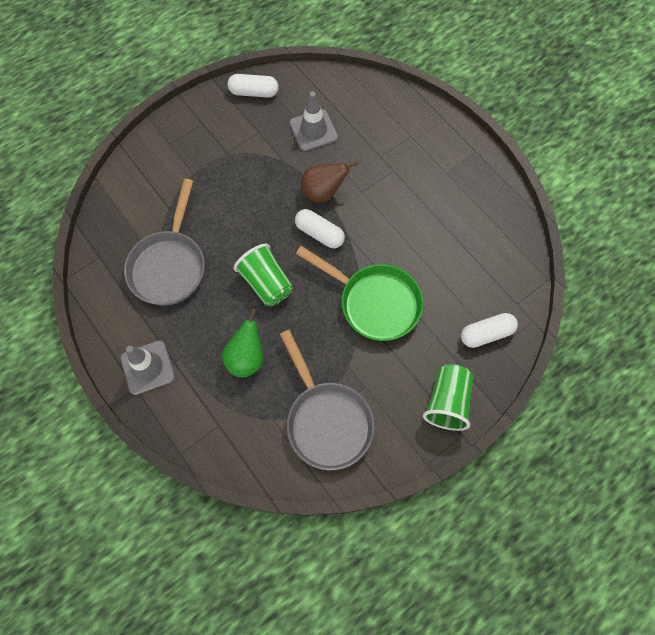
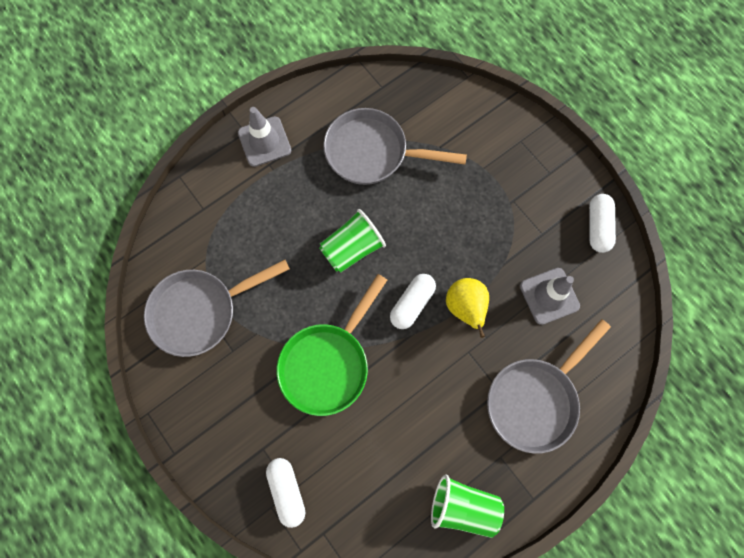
camera: 90 degrees right, 5 degrees up
green pear [222,308,264,377] -> none
brown pear [301,161,358,202] -> yellow pear [446,278,489,338]
green cup [423,364,474,431] -> green cup moved to [431,475,504,538]
none -> grey pan [487,319,611,454]

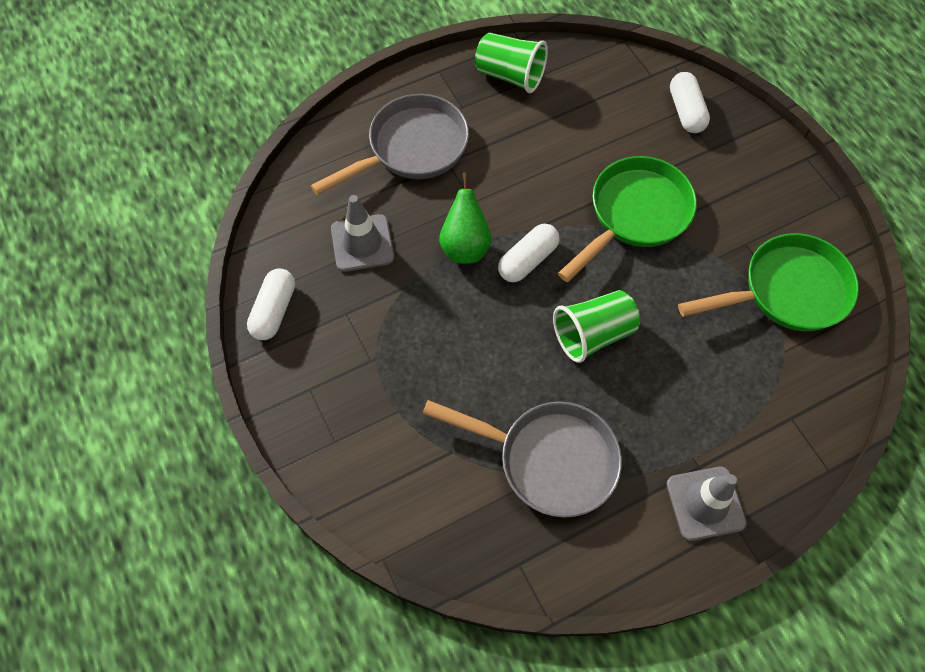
camera: 170 degrees left, 10 degrees down
grey pan [144,260,290,357] -> green pan [678,233,859,331]
yellow pear [446,278,489,338] -> green pear [439,172,491,264]

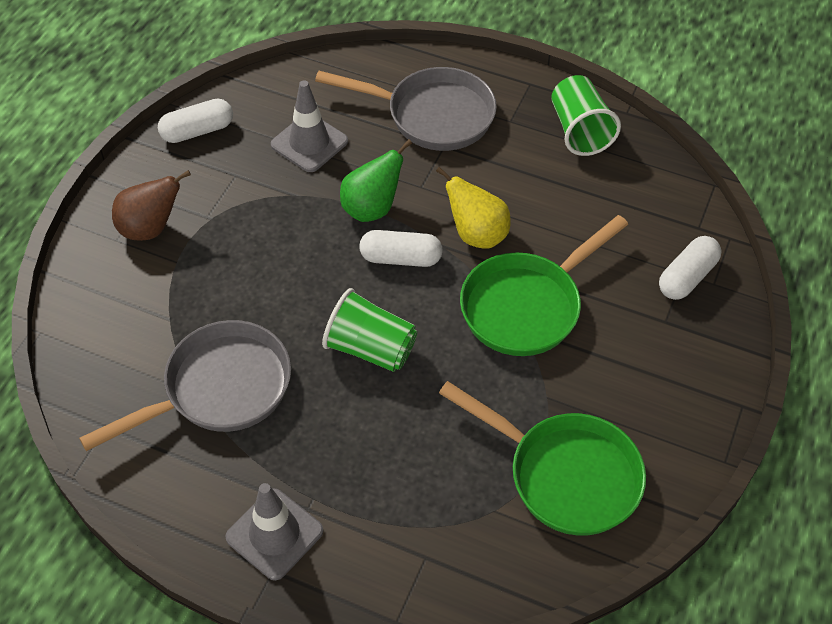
camera: 50 degrees right, 10 degrees down
grey pan [422,400,622,518] -> grey pan turned 105 degrees counterclockwise [79,320,291,451]
green pan [558,156,697,282] -> green pan turned 135 degrees clockwise [460,215,628,356]
none -> brown pear [112,170,191,241]
none -> yellow pear [436,167,511,249]

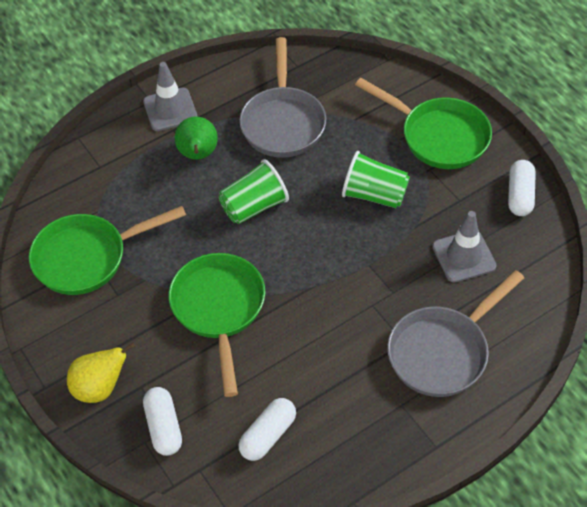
camera: 125 degrees right, 0 degrees up
brown pear [112,170,191,241] -> green pan [355,78,492,169]
green pear [340,139,412,222] -> green pear moved to [175,116,218,160]
white capsule [359,230,443,267] -> white capsule moved to [238,398,296,461]
yellow pear [436,167,511,249] -> yellow pear moved to [67,342,136,403]
green cup [551,75,621,156] -> green cup moved to [342,151,410,208]

